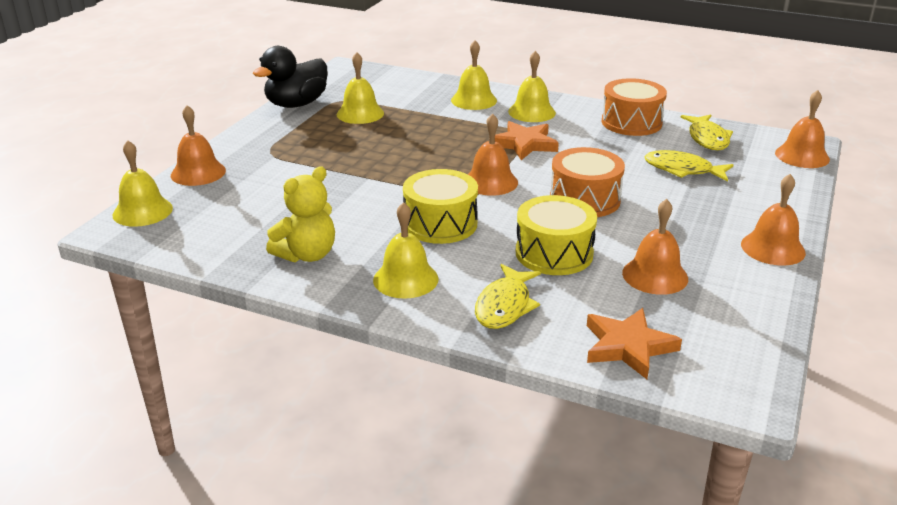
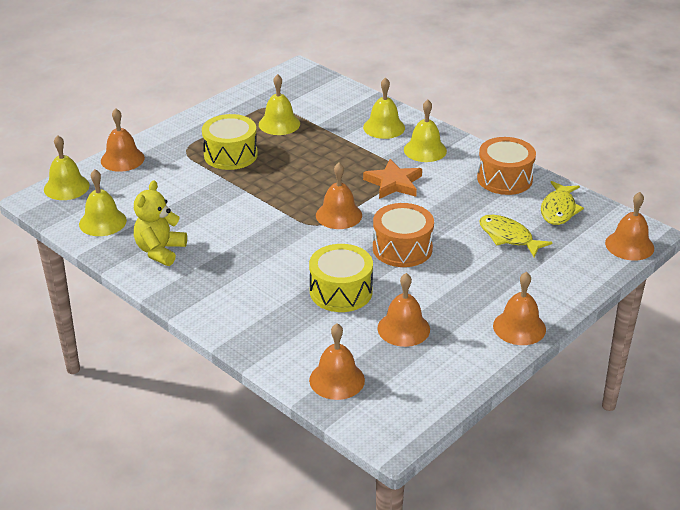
camera: 20 degrees right, 5 degrees up
black duck [253,46,328,108] -> none
yellow teddy bear [266,166,335,263] -> yellow teddy bear turned 135 degrees clockwise [134,180,187,266]
yellow bell [373,202,439,299] -> yellow bell moved to [79,169,127,236]
yellow drum [403,169,478,244] -> yellow drum moved to [202,114,258,170]
yellow fish [475,264,541,329] -> none
orange star [587,308,682,379] -> orange bell [309,323,365,400]

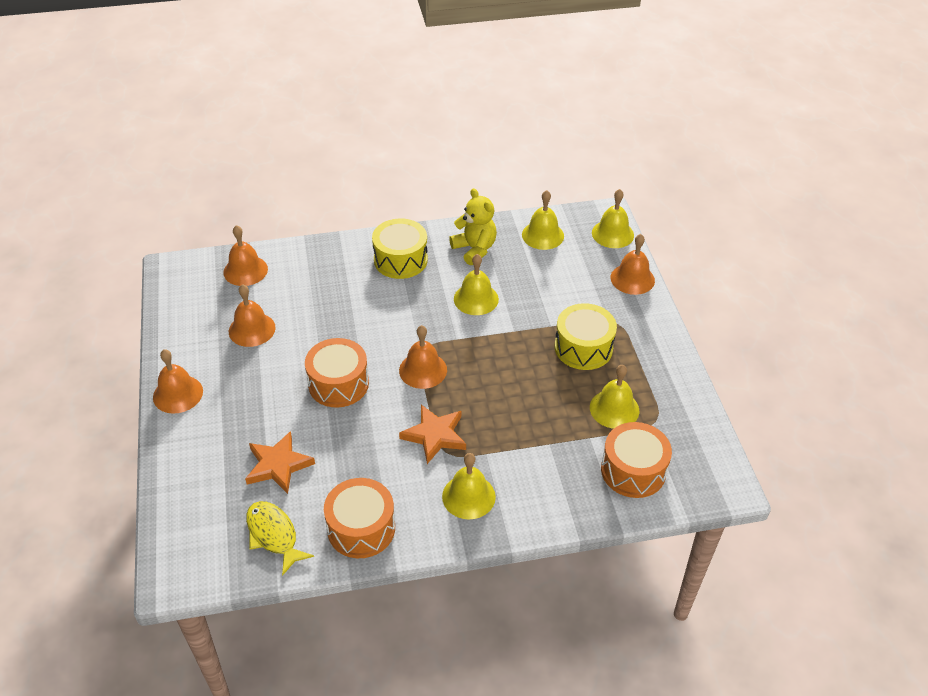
camera: 125 degrees right, 10 degrees up
yellow drum [309,244,373,312] -> yellow drum moved to [372,219,428,279]
yellow bell [363,77,405,139] -> yellow bell moved to [454,254,499,315]
yellow fish [479,215,553,257] -> orange star [245,431,315,494]
orange bell [605,192,654,260] -> none
none -> orange drum [601,422,672,498]

